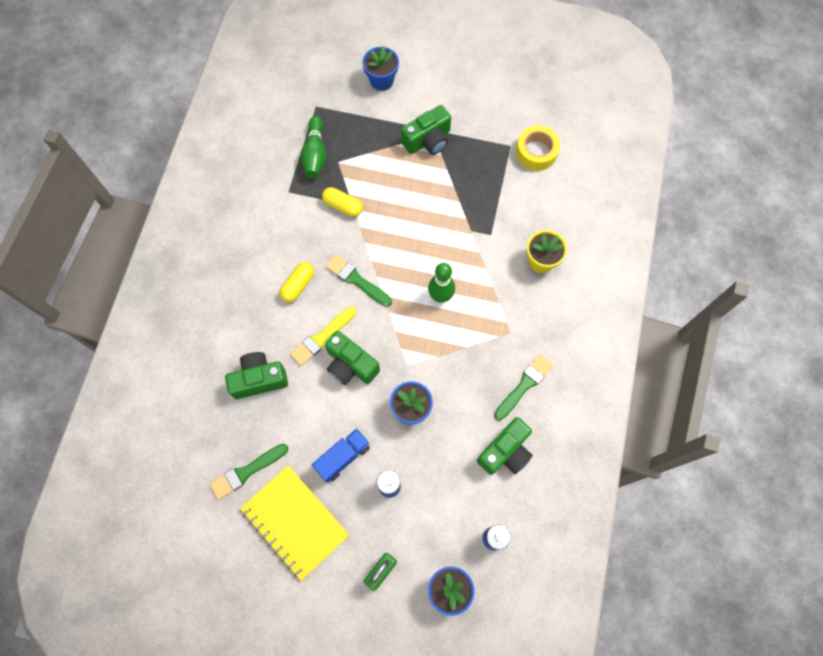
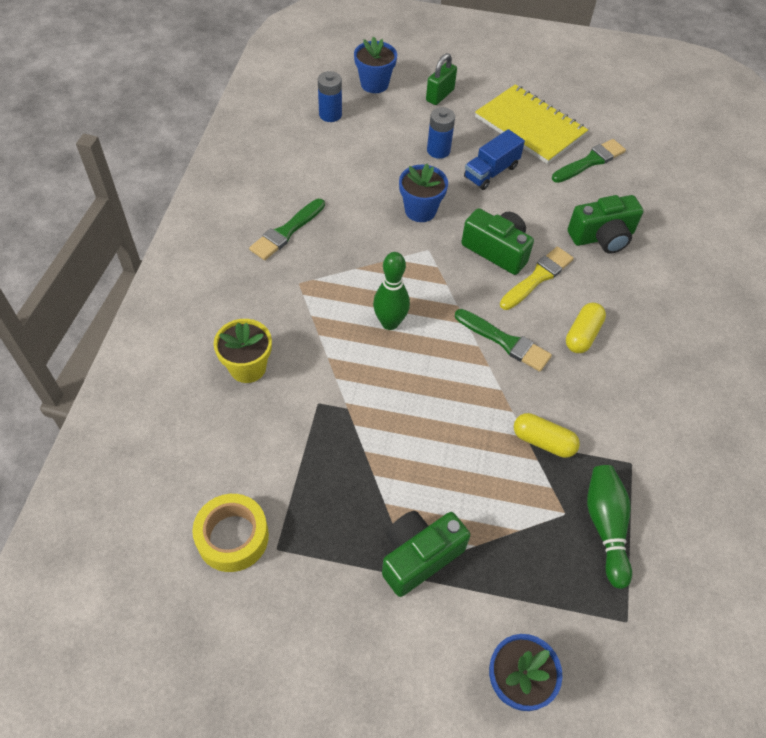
camera: 175 degrees right, 15 degrees down
green camera [477,417,533,475] -> none

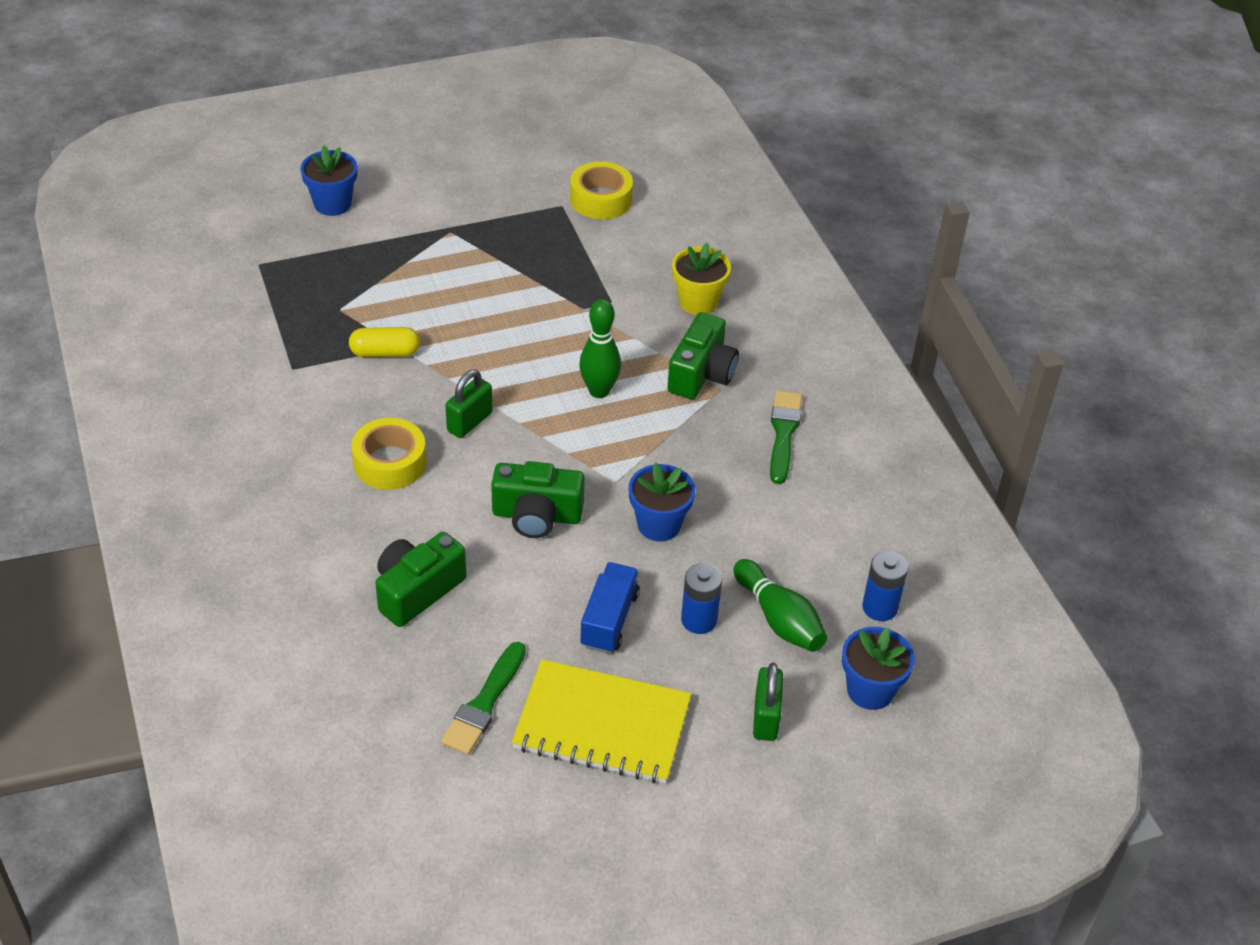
camera: 150 degrees right, 10 degrees down
green camera [382,511,470,597] -> green camera moved to [667,312,739,399]
green brush [455,309,552,372] -> green padlock [445,369,492,438]
yellow brush [500,246,574,310] -> none
yellow capsule [566,303,606,353] -> yellow tape [351,418,427,490]
green bowling pin [587,465,632,589] -> green bowling pin moved to [734,559,827,652]

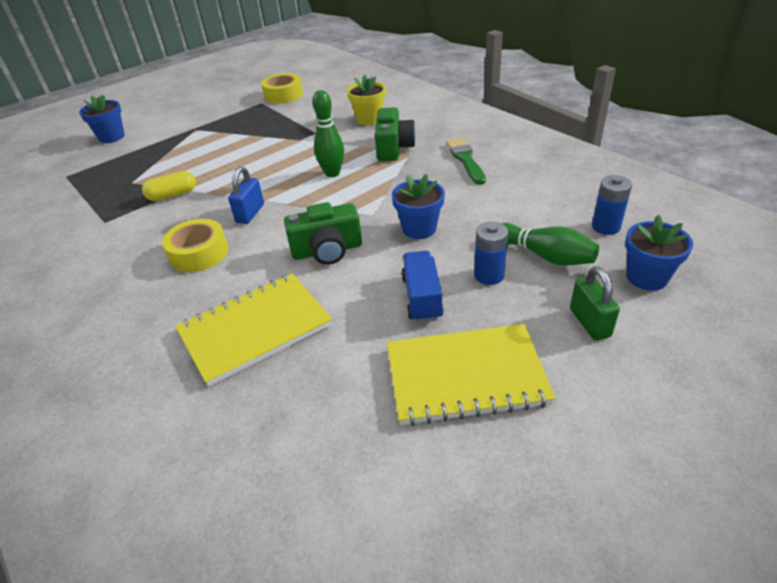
camera: 15 degrees left, 5 degrees down
green camera [375,532,466,627] -> yellow notebook [175,273,332,387]
green brush [441,642,526,755] -> none
green padlock [445,369,492,438] -> blue padlock [228,166,264,224]

